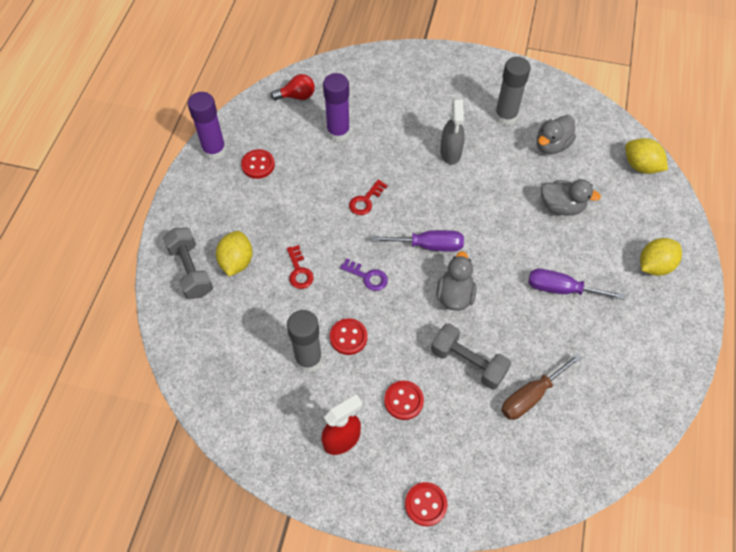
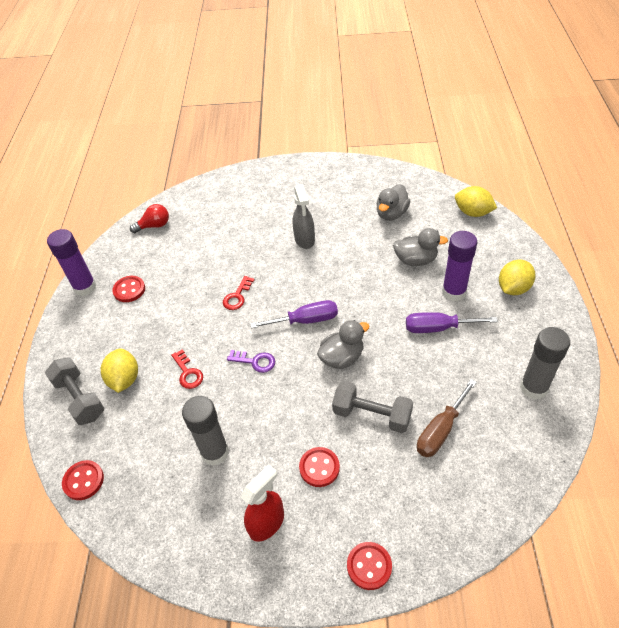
camera: 10 degrees left, 10 degrees down
purple glue stick [323,73,350,142] -> purple glue stick moved to [442,231,477,301]
red button [330,318,367,355] -> red button moved to [62,460,104,500]
grey duck [436,251,476,311] -> grey duck turned 60 degrees clockwise [317,320,370,369]
grey glue stick [494,57,531,126] -> grey glue stick moved to [520,327,570,400]

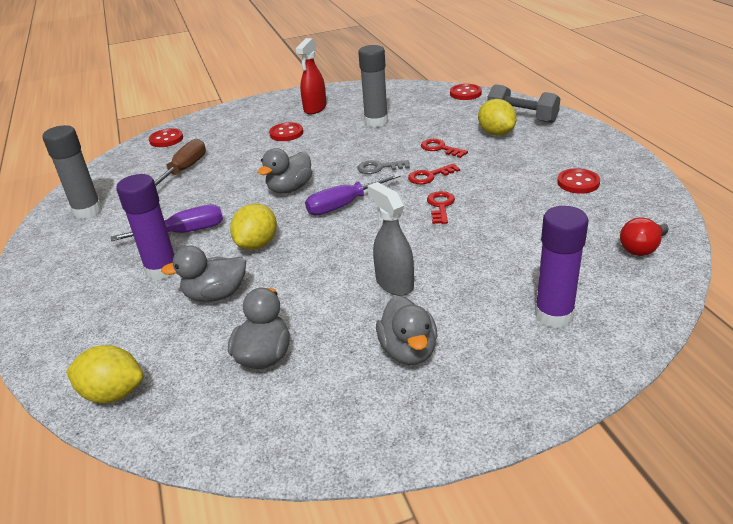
camera: 160 degrees right, 15 degrees down
purple glue stick [47,229,97,296] -> purple glue stick moved to [534,206,588,328]
purple key [227,350,275,373] -> grey key [357,160,410,174]
grey dumbbell [332,381,413,433] -> none
red button [347,542,392,590] -> red button moved to [149,128,183,147]
yellow lemon [499,259,535,295] -> yellow lemon moved to [230,204,277,250]
none -> grey duck [376,295,437,365]
none -> red key [408,163,460,184]

